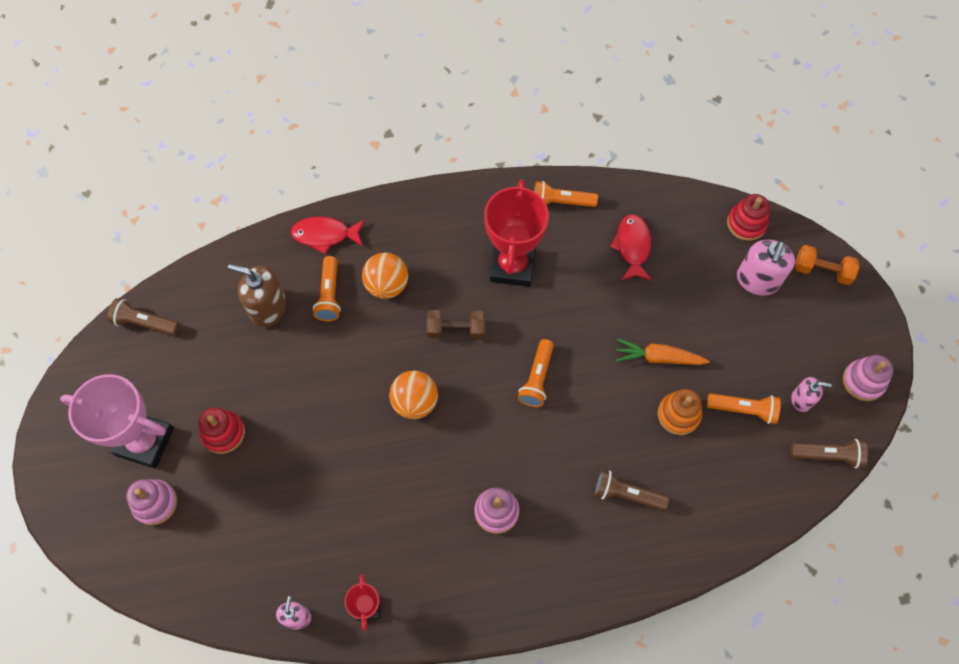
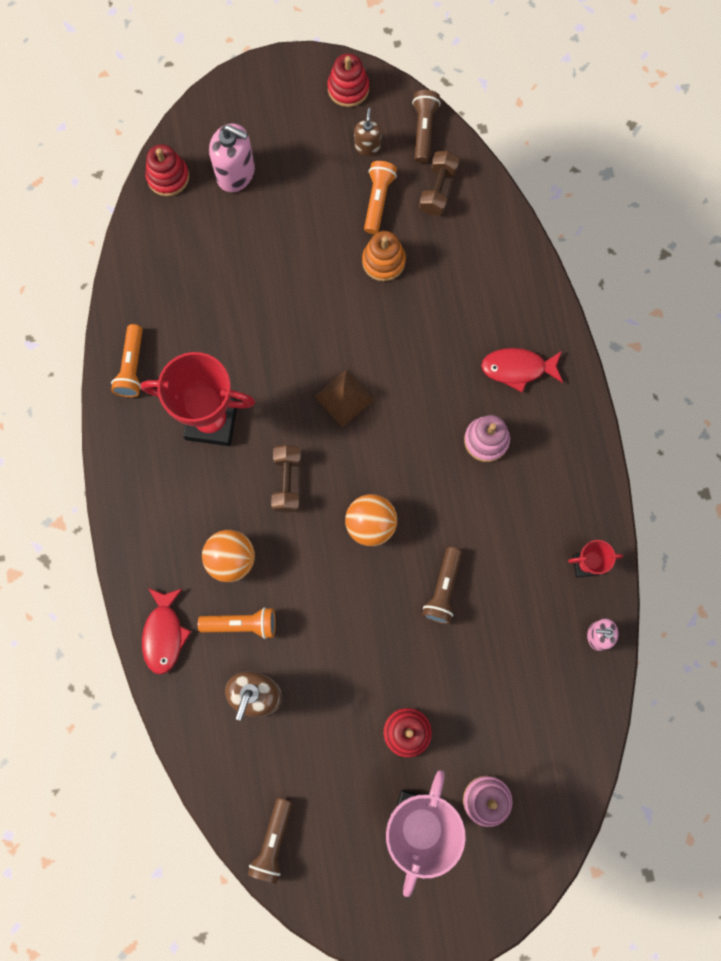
camera: 90 degrees left, 10 degrees up
orange flashlight [518,339,554,407] -> brown pyramid [314,370,374,427]
brown flashlight [594,469,669,511] -> brown flashlight moved to [422,547,462,624]
red fish [610,214,651,280] -> red fish moved to [481,348,563,392]
orange carrot [615,338,710,365] -> none
pink soap dispenser [791,377,832,412] -> brown soap dispenser [354,108,382,156]
orange dumbbell [795,245,859,285] -> none
pink stacking toy [843,355,893,401] -> red stacking toy [328,53,369,107]
none -> brown dumbbell [419,151,459,215]

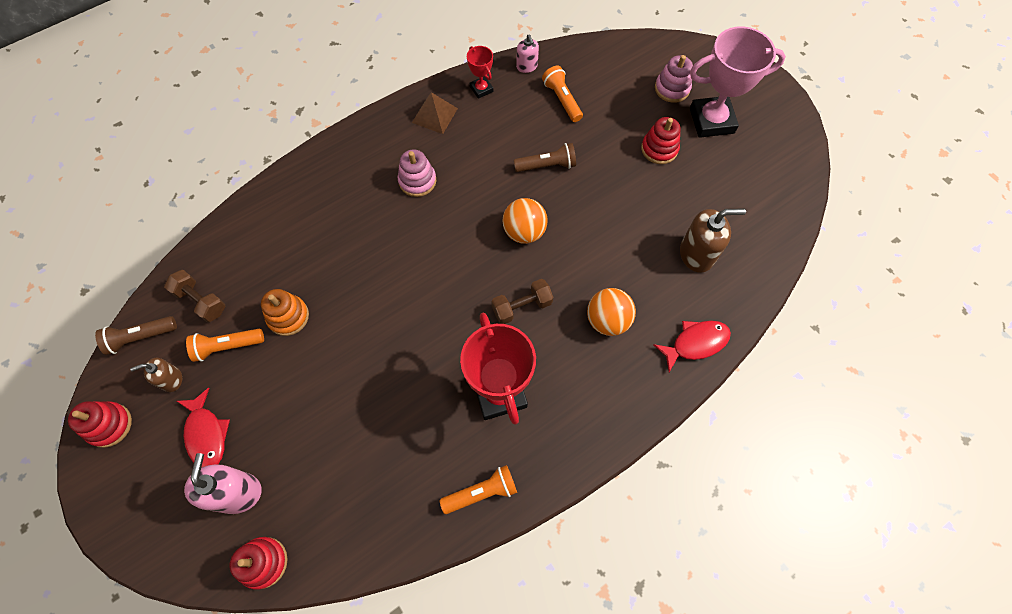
camera: 115 degrees left, 10 degrees down
orange flashlight [198,607,276,639] -> orange flashlight moved to [542,66,583,122]
brown flashlight [248,798,292,883] -> none
brown pyramid [314,370,374,427] -> brown pyramid moved to [412,92,458,134]
brown dumbbell [419,151,459,215] -> brown dumbbell turned 45 degrees clockwise [164,270,225,322]
red fish [481,348,563,392] -> red fish moved to [177,388,230,468]

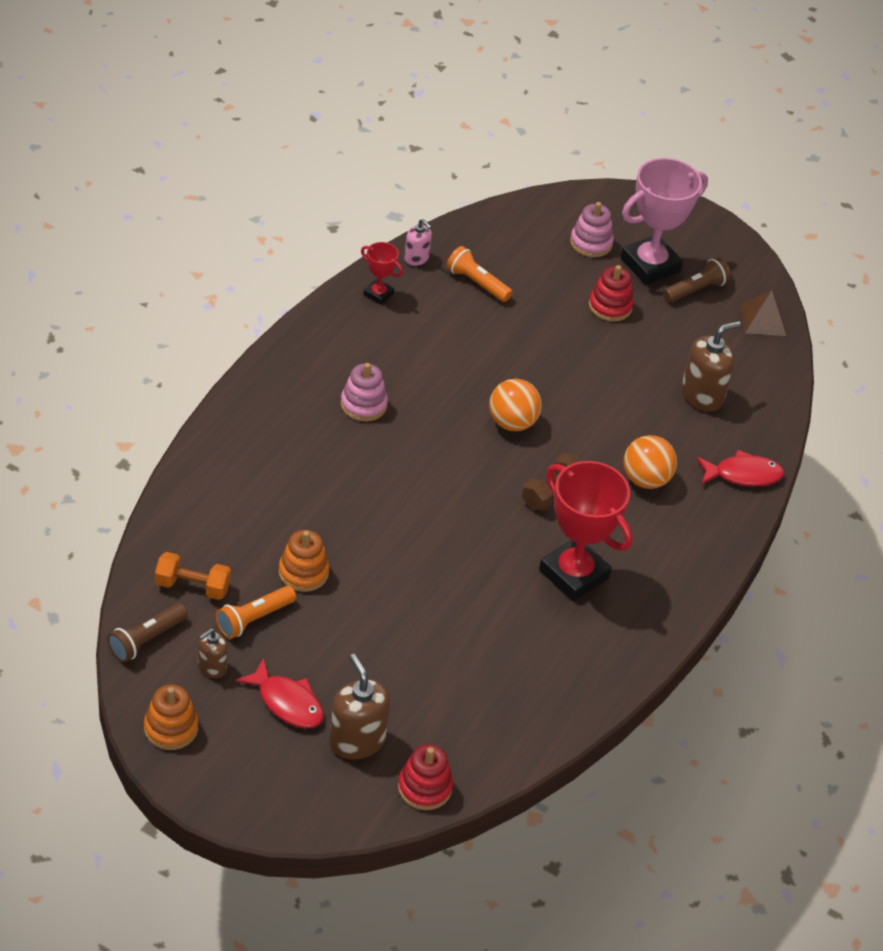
camera: 30 degrees left, 20 degrees down
red stacking toy [68,401,132,448] -> orange stacking toy [144,684,198,750]
brown dumbbell [164,270,225,322] -> orange dumbbell [155,552,231,600]
pink soap dispenser [184,453,262,514] -> brown soap dispenser [329,654,390,759]
brown pyramid [412,92,458,134] -> brown pyramid moved to [741,290,786,336]
orange flashlight [440,465,517,514] -> none
brown flashlight [514,143,576,172] -> brown flashlight moved to [663,257,731,302]
red fish [653,321,731,372] -> red fish turned 45 degrees clockwise [697,450,784,487]

